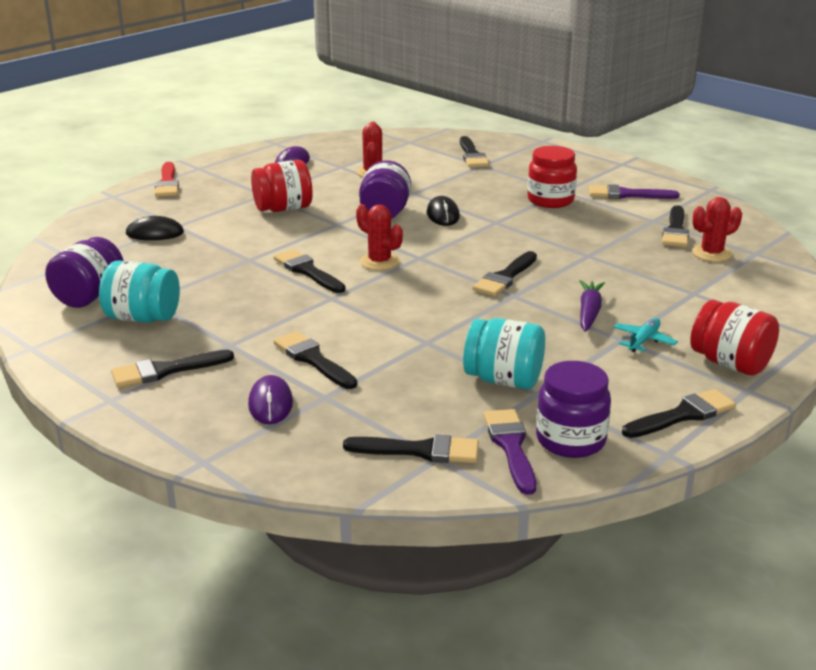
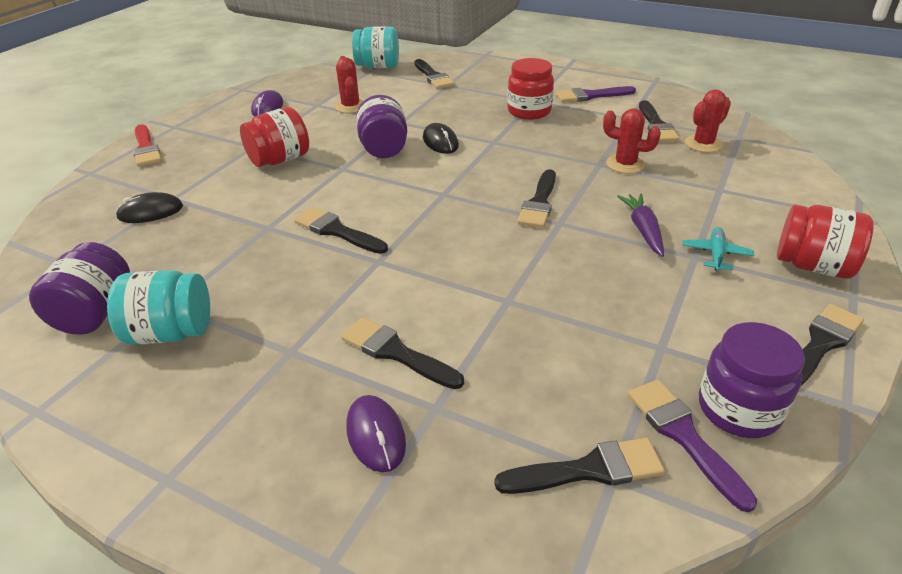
camera: 15 degrees left, 10 degrees up
black brush [111,350,234,387] -> none
red cactus [356,204,403,270] -> red cactus moved to [603,108,661,174]
turquoise jar [463,318,545,389] -> turquoise jar moved to [352,26,399,68]

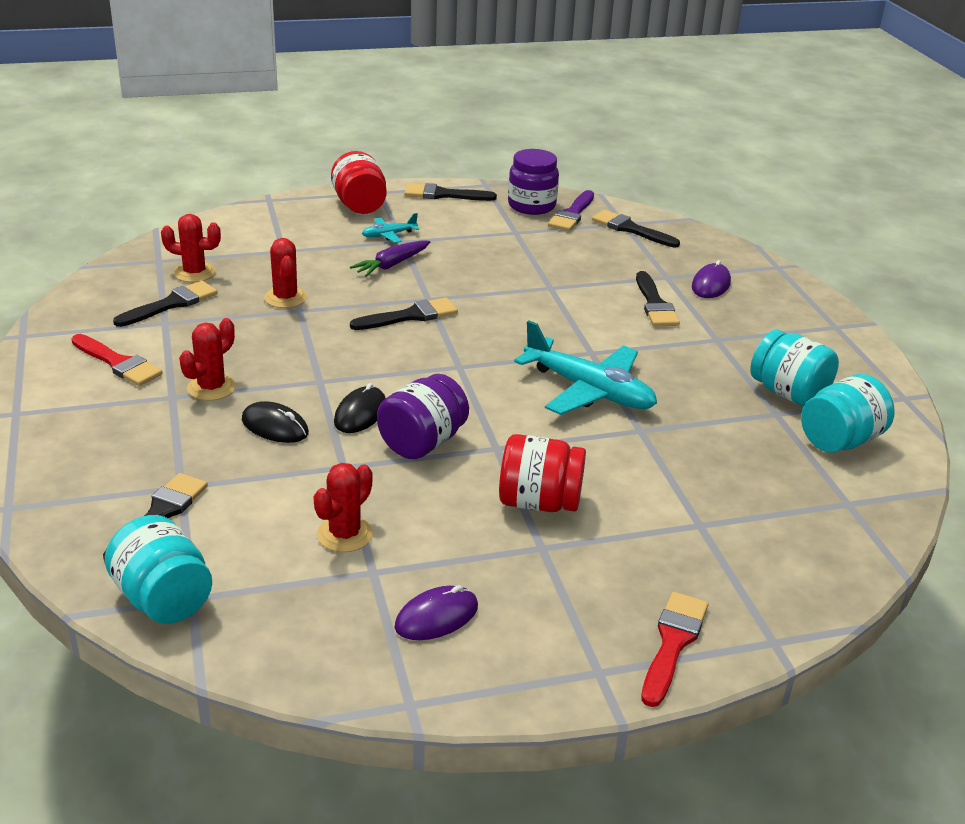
camera: 135 degrees left, 5 degrees down
purple jar [29,242,130,335] -> turquoise jar [801,374,895,453]
black mouse [116,192,183,223] -> black mouse moved to [242,401,309,443]
black brush [294,207,388,254] -> turquoise plane [514,320,657,415]
red jar [507,58,554,120] -> red cactus [179,318,236,401]
purple brush [556,86,636,103] -> red brush [71,334,162,386]

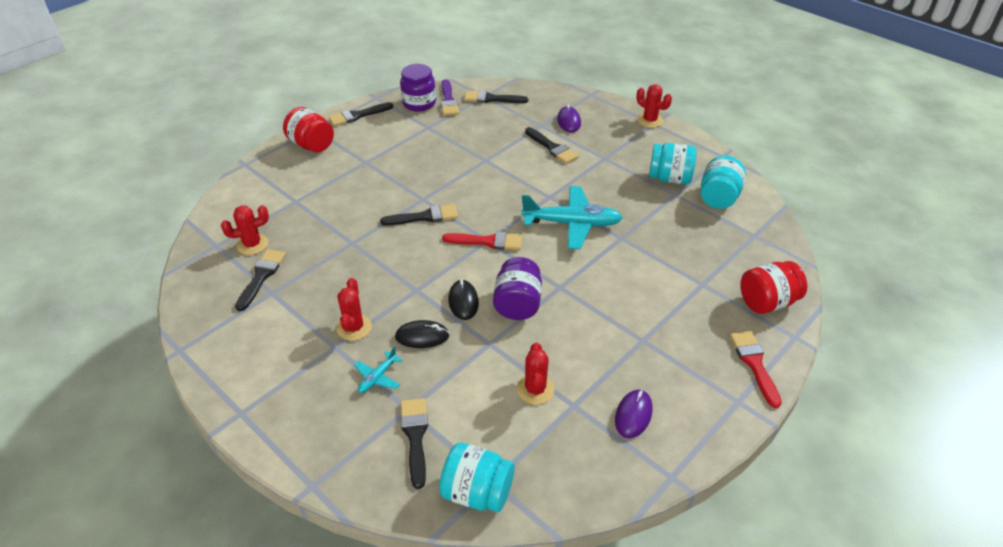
camera: 30 degrees left, 10 degrees up
red brush [71,334,162,386] -> red brush moved to [442,232,522,250]
red cactus [264,238,307,308] -> red cactus moved to [637,84,672,128]
purple carrot [350,240,430,277] -> none
black brush [350,298,458,330] -> black brush turned 45 degrees clockwise [380,204,458,226]
turquoise plane [362,213,419,243] -> turquoise plane moved to [354,346,403,393]
red jar [499,434,586,512] -> red jar moved to [740,261,807,314]

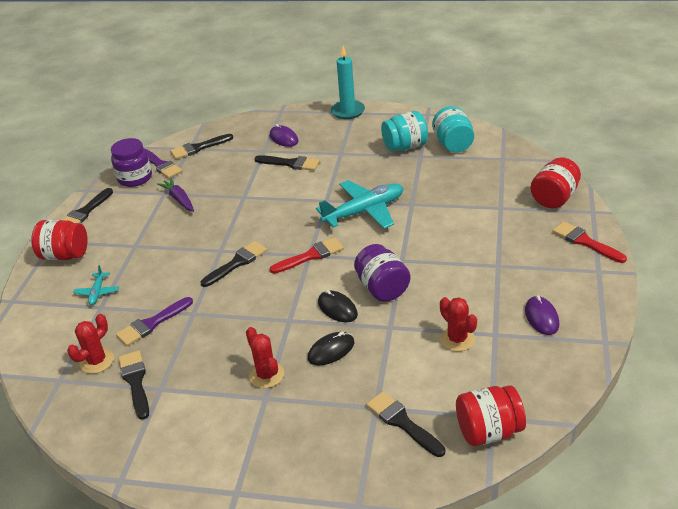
camera: 30 degrees left, 5 degrees down
turquoise plane [354,346,403,393] -> turquoise plane moved to [73,265,119,305]
turquoise jar [439,443,514,512] -> red jar [456,385,526,446]
red cactus [637,84,672,128] -> turquoise candle [331,46,365,119]
none -> purple brush [116,297,193,346]
none -> purple carrot [157,178,194,212]

